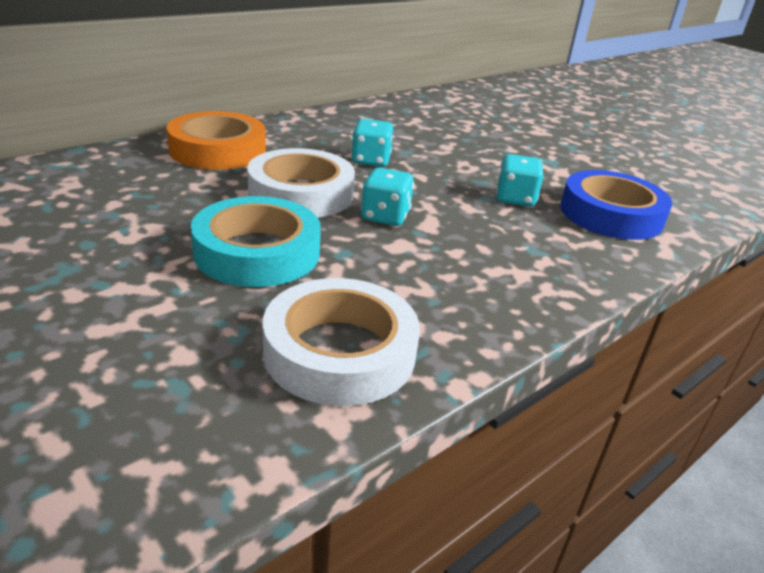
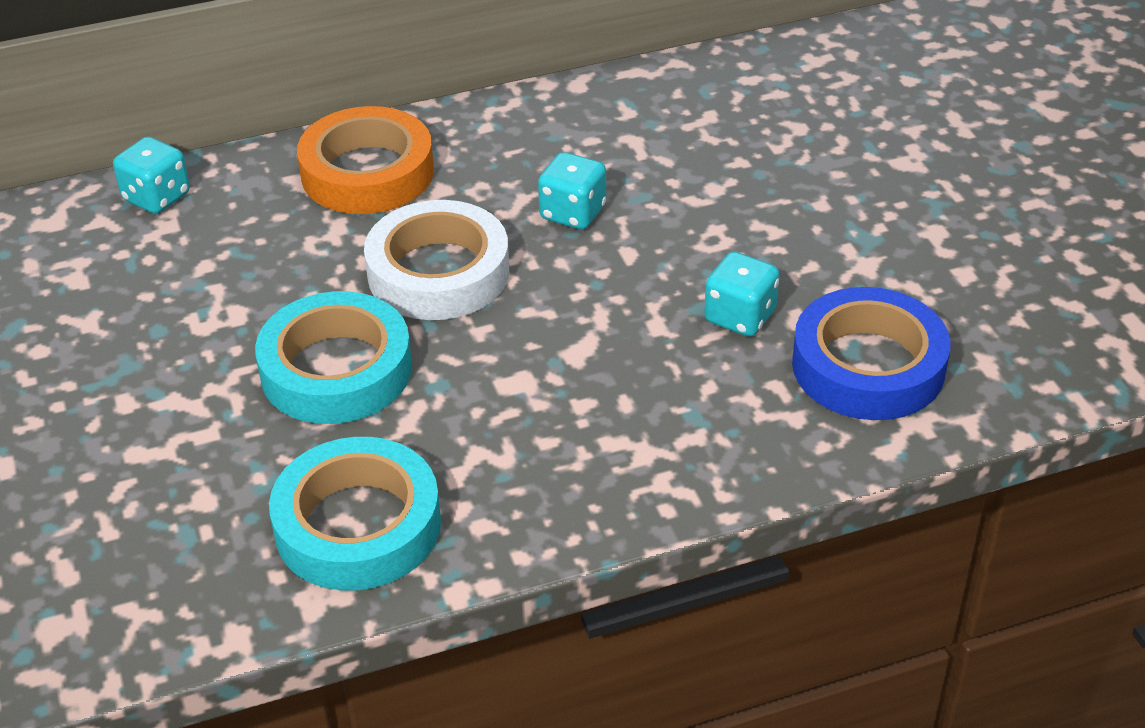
camera: 25 degrees right, 10 degrees up
white tape [263,278,420,406] -> turquoise tape [269,437,441,591]
turquoise dice [361,167,414,226] -> turquoise dice moved to [113,137,190,214]

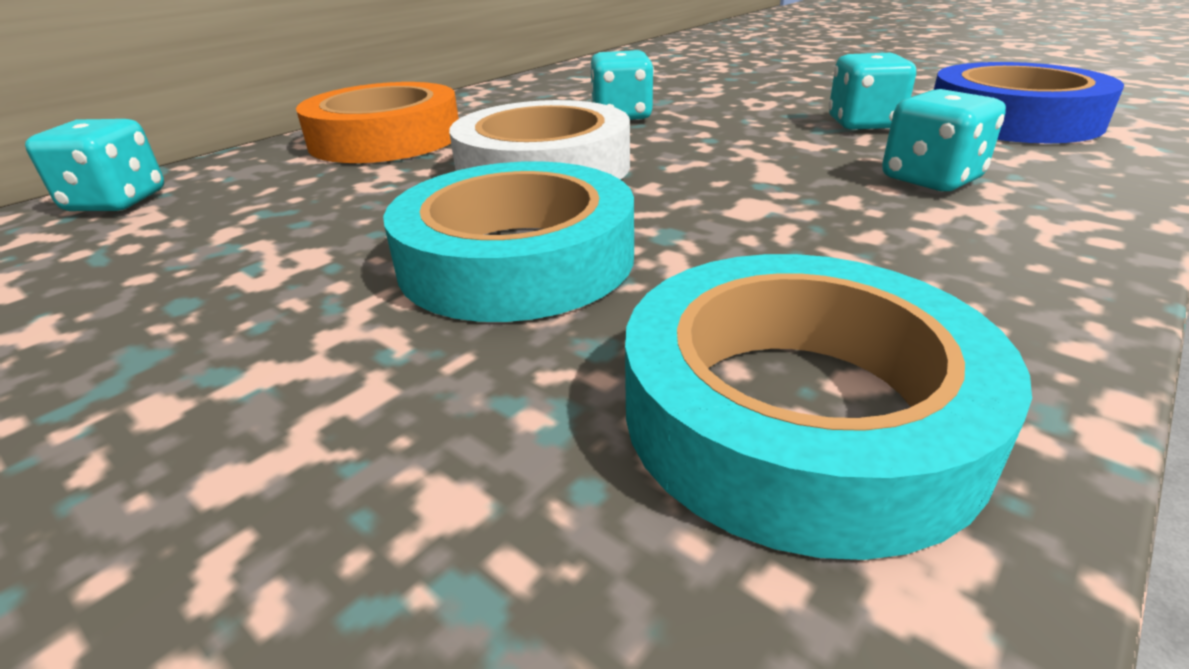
camera: 30 degrees left, 10 degrees down
none -> turquoise dice [882,89,1006,192]

